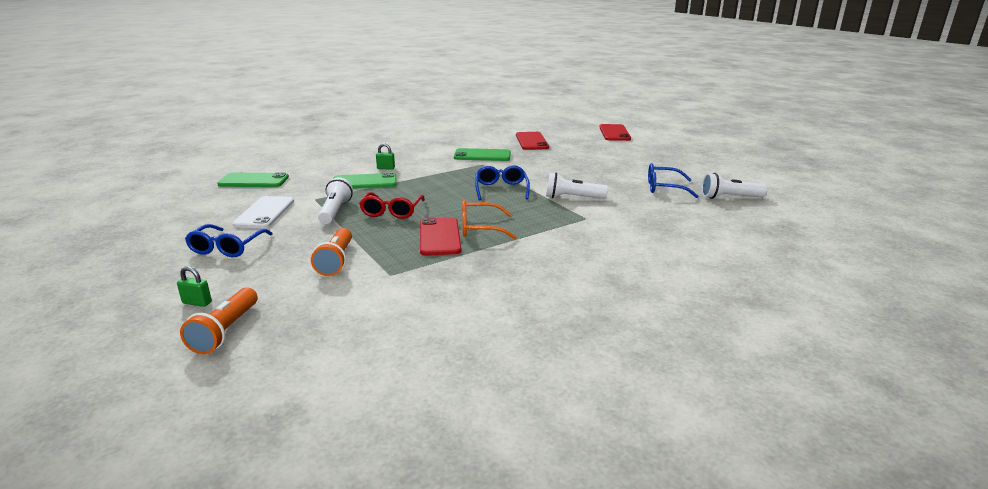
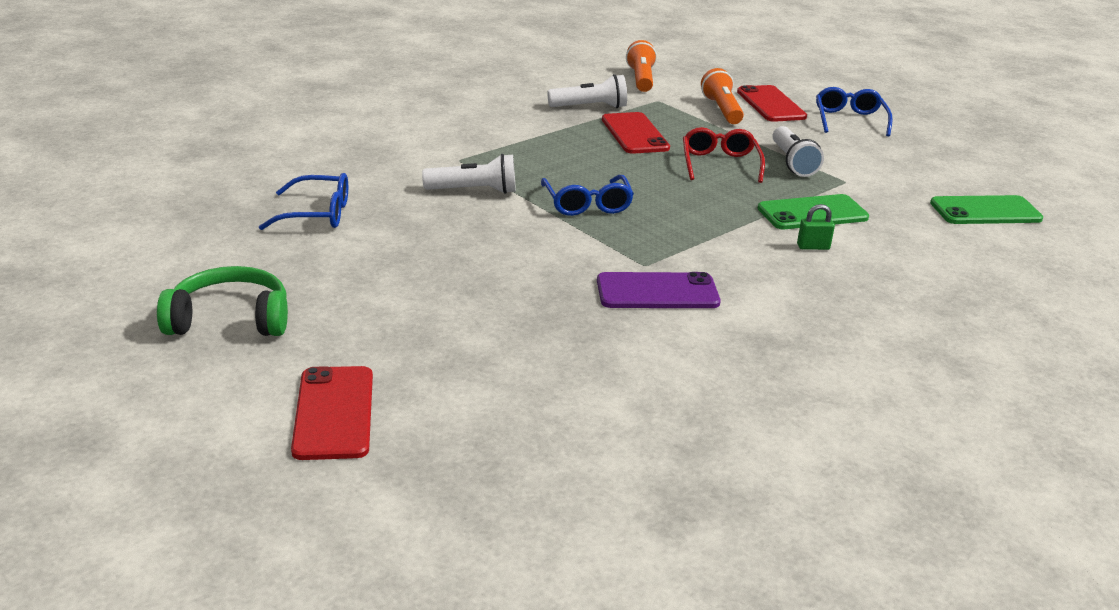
camera: 170 degrees right, 5 degrees up
green padlock [177,266,212,307] -> none
orange flashlight [180,288,257,354] -> orange flashlight moved to [626,40,657,92]
white phone [233,196,294,228] -> none
green phone [454,148,511,161] -> purple phone [597,272,721,308]
orange glasses [462,200,516,239] -> none
red phone [516,132,549,150] -> red phone moved to [737,85,807,122]
white flashlight [701,173,767,199] -> white flashlight moved to [547,74,627,108]
none -> green headphones [157,266,288,336]

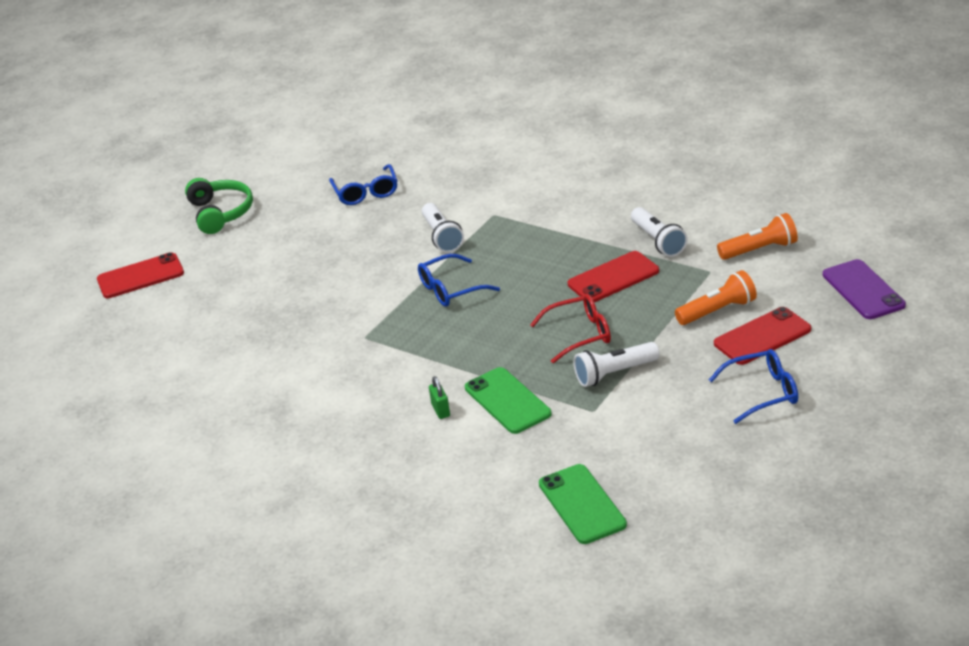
camera: 80 degrees right, 5 degrees up
purple phone [597,272,721,308] -> purple phone moved to [823,259,906,319]

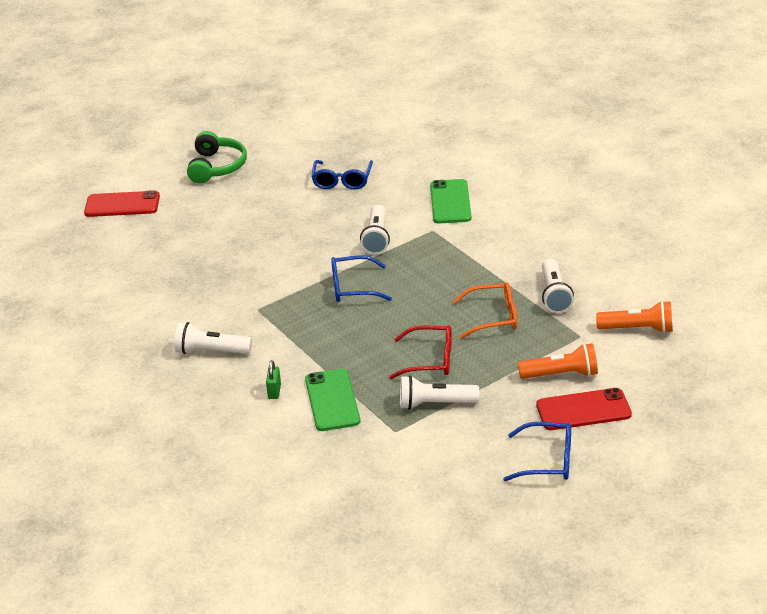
camera: 20 degrees right, 0 degrees up
green phone [539,464,627,544] -> green phone moved to [430,179,471,223]
red phone [568,251,659,302] -> orange glasses [453,282,517,339]
purple phone [823,259,906,319] -> none
none -> white flashlight [175,322,252,354]

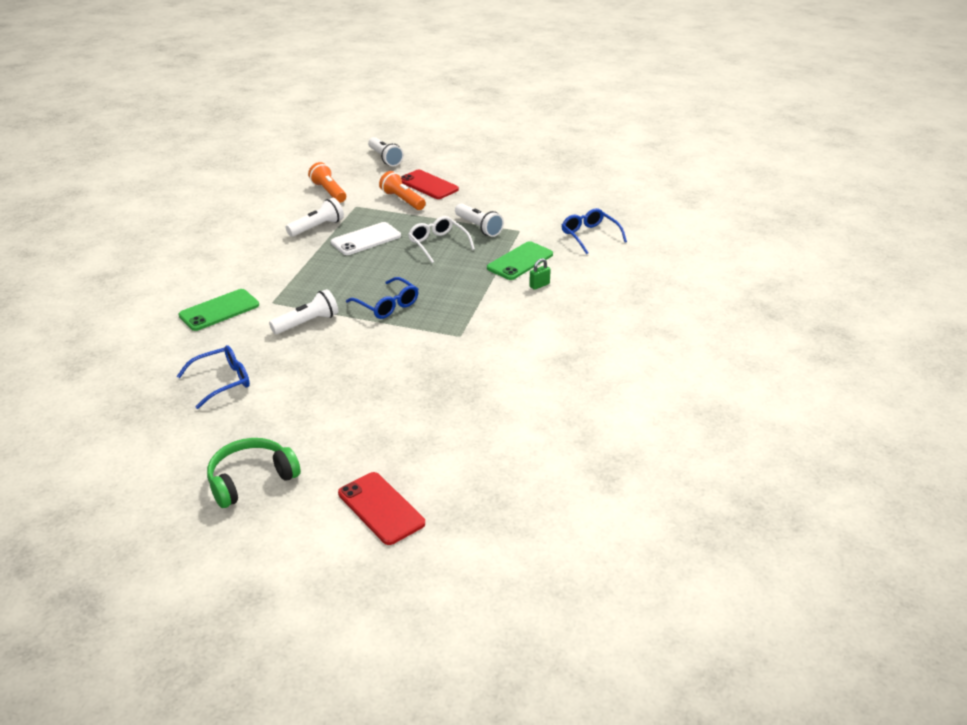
camera: 130 degrees left, 0 degrees up
white flashlight [175,322,252,354] -> white flashlight moved to [368,137,404,166]
red glasses [389,325,452,379] -> white glasses [408,216,475,263]
orange glasses [453,282,517,339] -> white phone [331,222,401,255]
blue glasses [503,422,571,481] -> blue glasses moved to [562,208,627,254]

